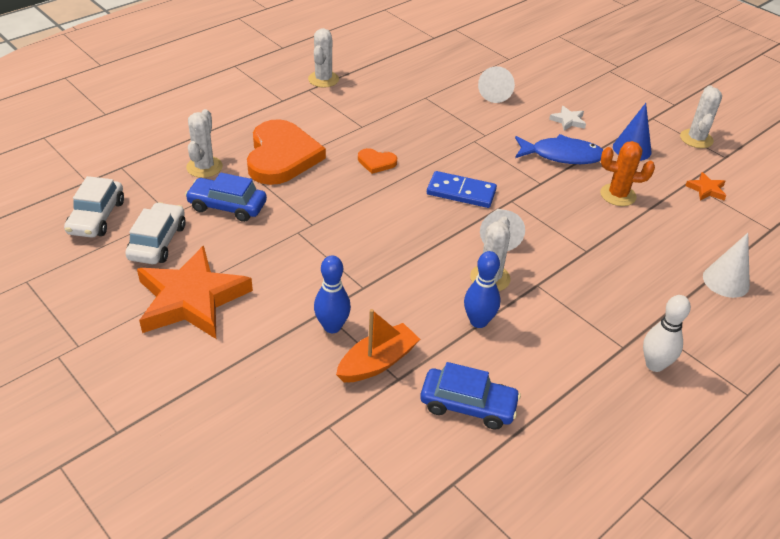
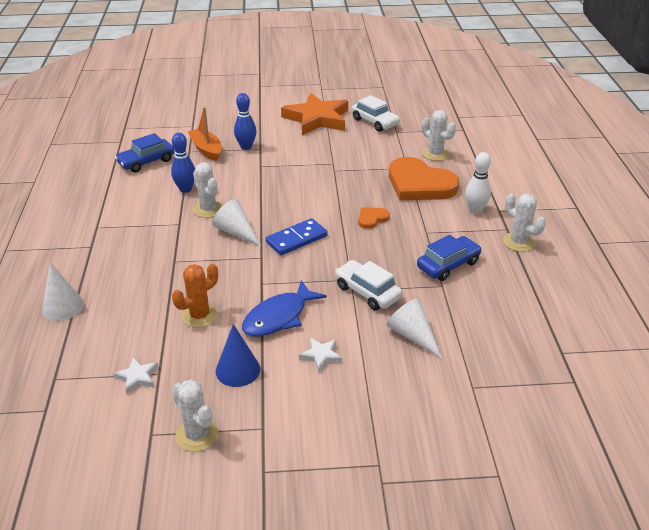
camera: 130 degrees right, 5 degrees down
white car [64,176,124,238] -> white car moved to [335,260,402,311]
blue car [185,173,267,222] -> blue car moved to [417,235,482,281]
orange boat [336,309,420,382] -> orange boat turned 150 degrees clockwise [188,107,221,161]
white bowling pin [643,295,691,372] -> white bowling pin moved to [465,152,491,214]
orange star [685,172,726,201] -> white star [113,357,159,394]

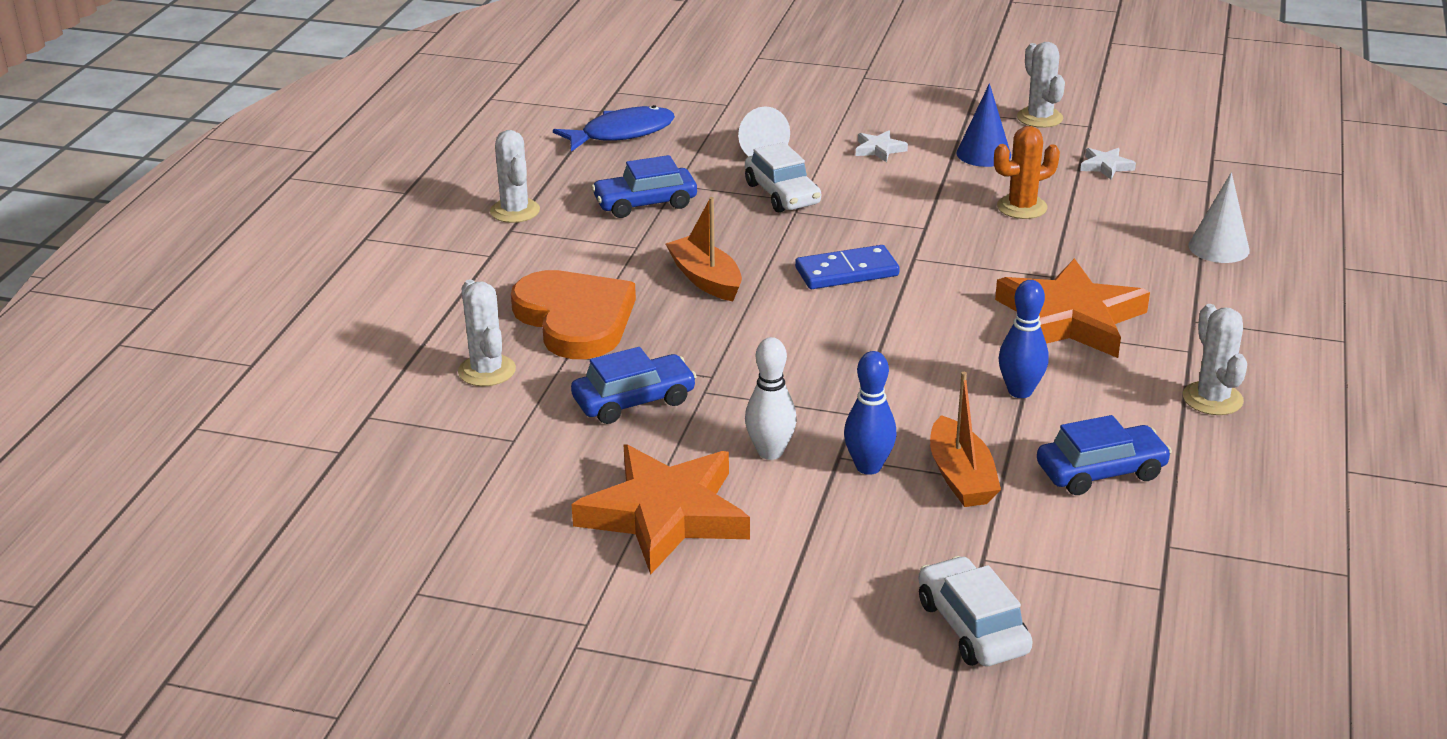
camera: 160 degrees left, 5 degrees down
white cactus [193,162,223,218] -> white cactus moved to [1183,304,1247,415]
white cone [212,199,261,246] -> none
blue fish [242,280,327,337] -> blue fish moved to [553,105,675,152]
white car [351,95,400,132] -> white car moved to [918,556,1033,666]
orange heart [358,207,390,229] -> orange boat [666,197,742,301]
white bowling pin [465,152,491,214] -> white bowling pin moved to [745,337,797,460]
none -> blue car [571,347,697,424]
none -> orange star [995,258,1150,358]

